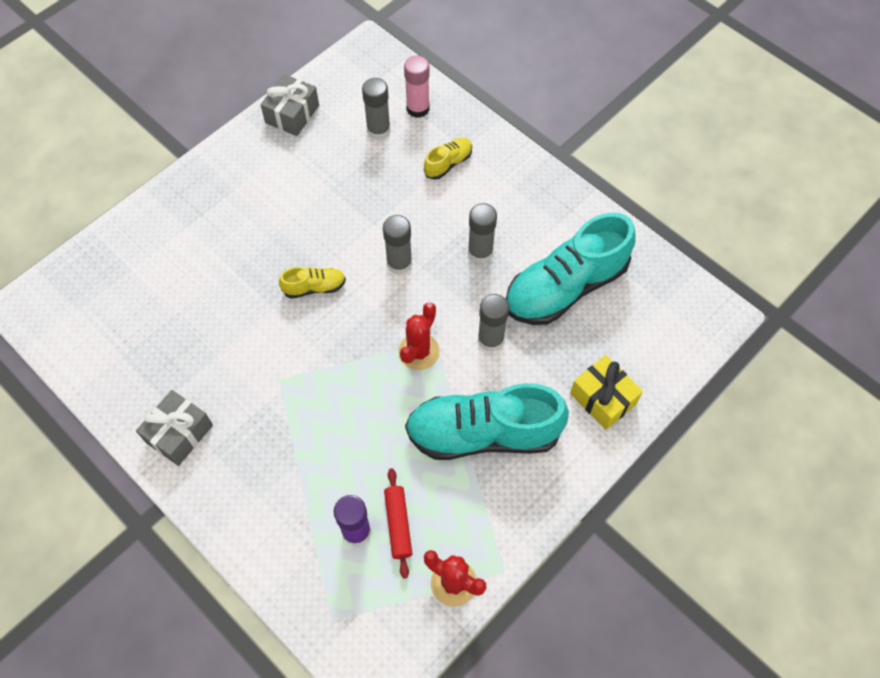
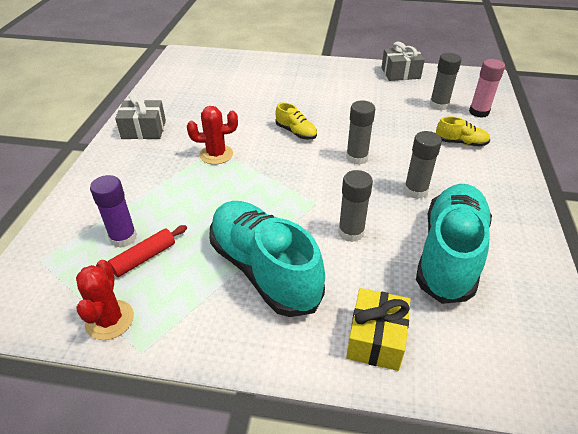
camera: 55 degrees right, 20 degrees down
red cactus [398,302,440,370] -> red cactus moved to [187,106,238,164]
turquoise shoe [506,213,636,325] -> turquoise shoe turned 90 degrees clockwise [416,184,492,304]

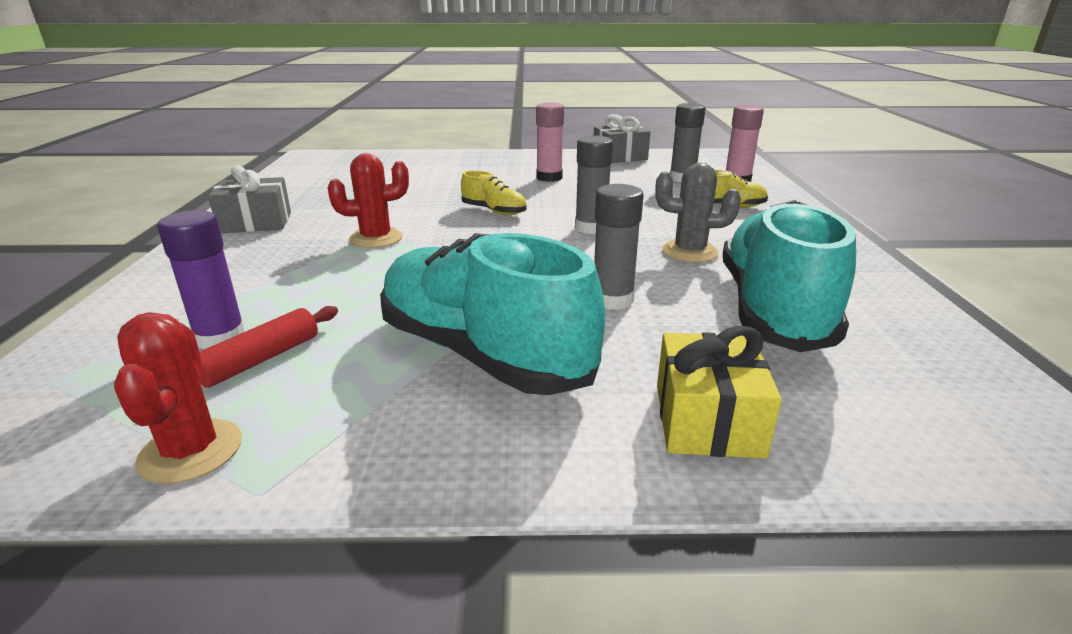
camera: 10 degrees left, 15 degrees down
grey glue stick [404,131,442,199] -> grey cactus [655,163,741,262]
none -> pink glue stick [536,103,564,182]

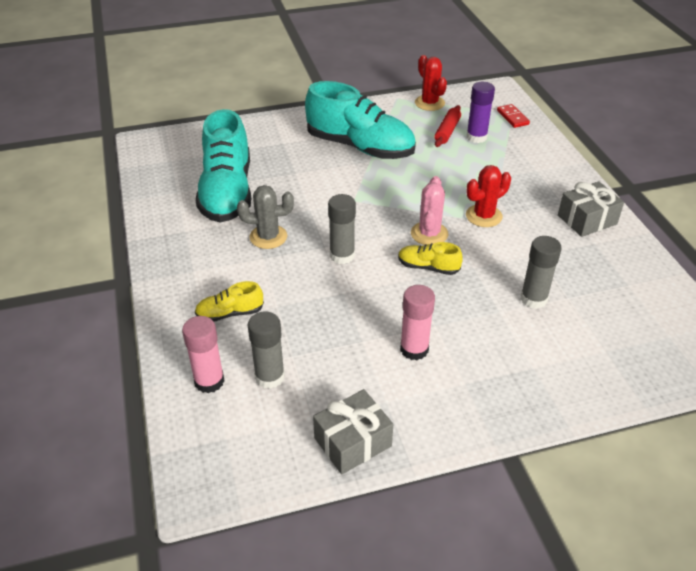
camera: 165 degrees right, 15 degrees up
grey glue stick [594,184,644,310] -> grey glue stick moved to [521,236,562,309]
yellow gift [657,326,782,459] -> none
none -> pink cactus [411,176,448,245]
none -> red domino [497,104,530,128]

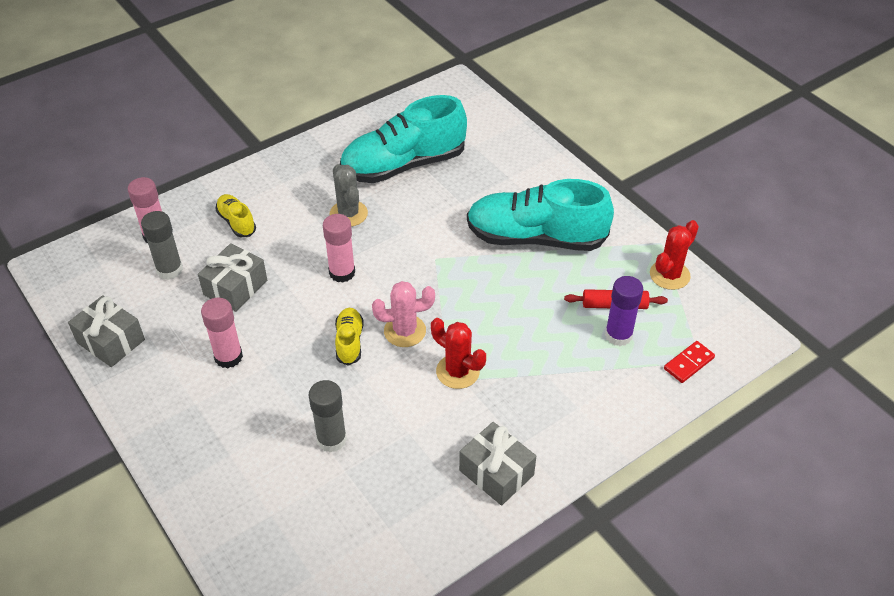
camera: 70 degrees right, 5 degrees up
turquoise shoe [305,81,416,159] -> turquoise shoe turned 90 degrees clockwise [467,179,614,251]
grey glue stick [328,194,356,264] -> pink glue stick [323,214,355,283]
none -> grey gift [198,243,267,312]

